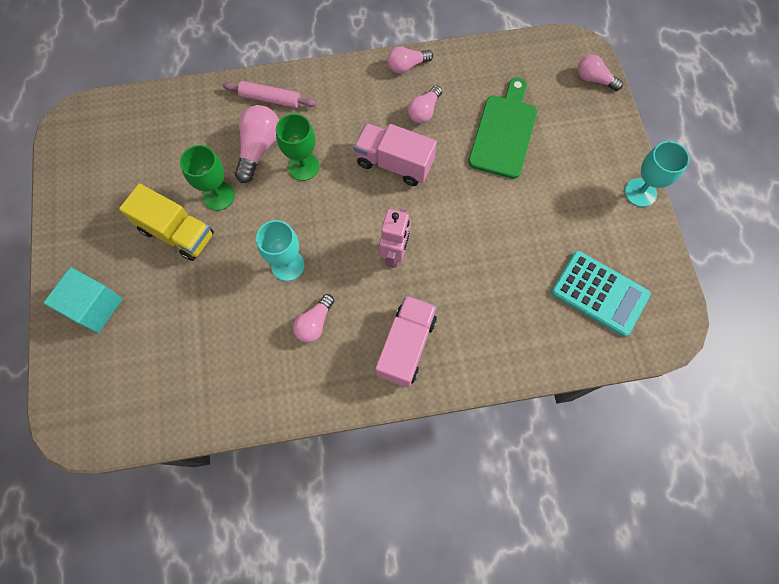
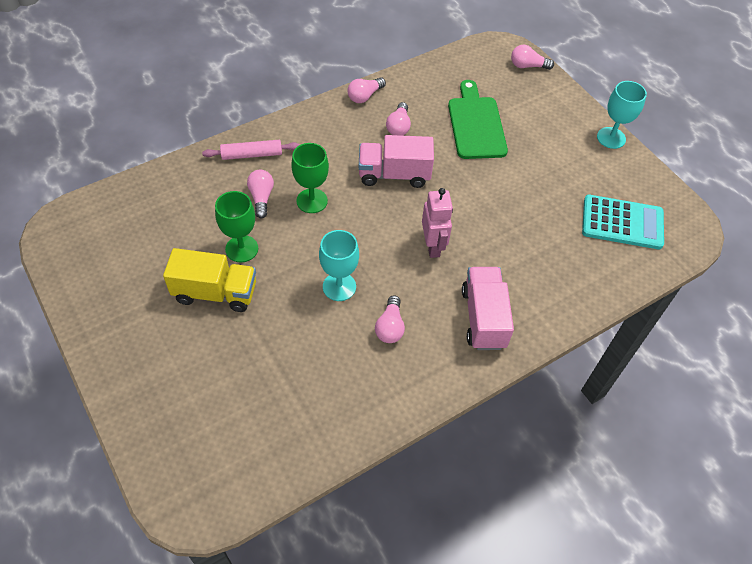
camera: 25 degrees left, 15 degrees down
turquoise cube [43,267,123,333] -> none
pink light bulb [235,105,279,183] -> pink light bulb [247,170,274,218], size x0.65

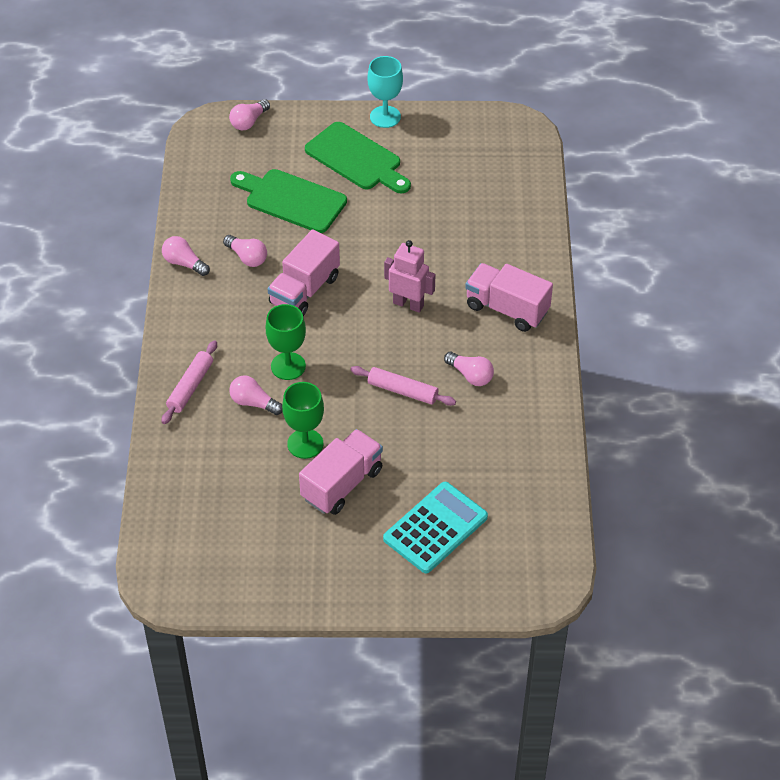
camera: 55 degrees left, 5 degrees down
yellow truck [163,248,256,312] -> pink truck [299,429,383,515]
turquoise goblet [319,230,359,301] -> pink rolling pin [350,366,456,406]
pink light bulb [347,77,386,103] -> pink light bulb turned 135 degrees clockwise [162,236,210,276]
turquoise calculator [582,195,664,249] -> turquoise calculator moved to [383,482,488,573]
none -> green cutting board [305,122,411,194]

